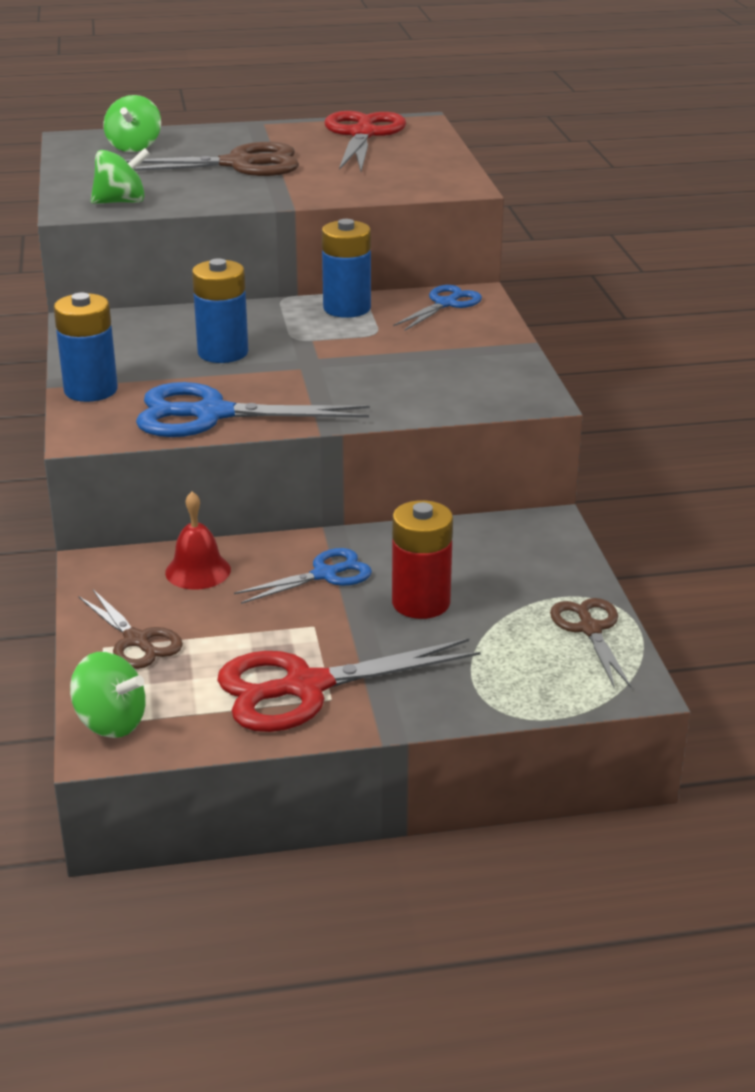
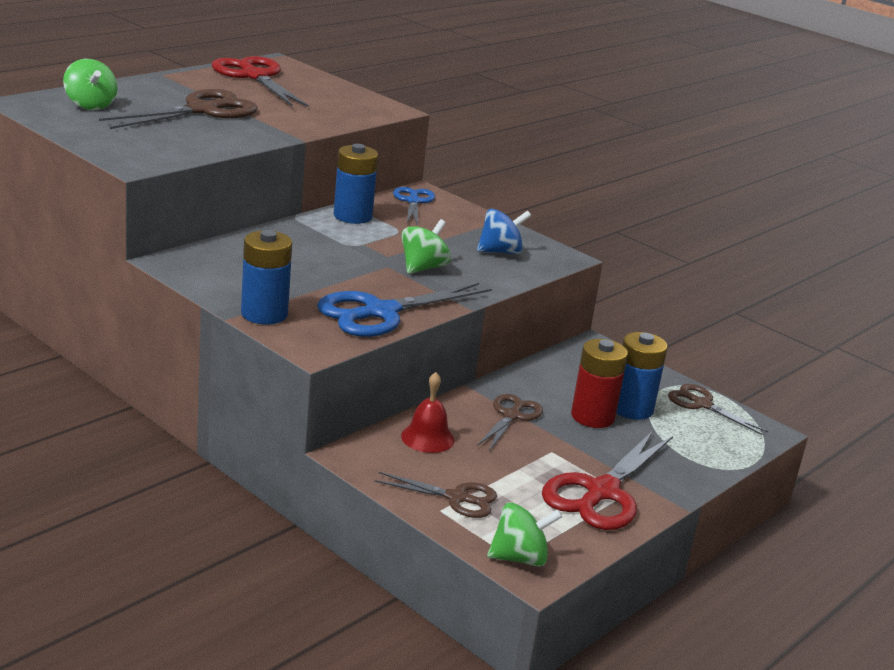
camera: 40 degrees left, 5 degrees down
green spinning top [91,148,150,204] -> green spinning top moved to [401,219,451,274]
blue battery [192,259,248,363] -> blue battery moved to [616,332,668,420]
blue scissors [234,548,372,604] -> brown scissors [477,394,543,451]
none -> blue spinning top [477,209,531,254]

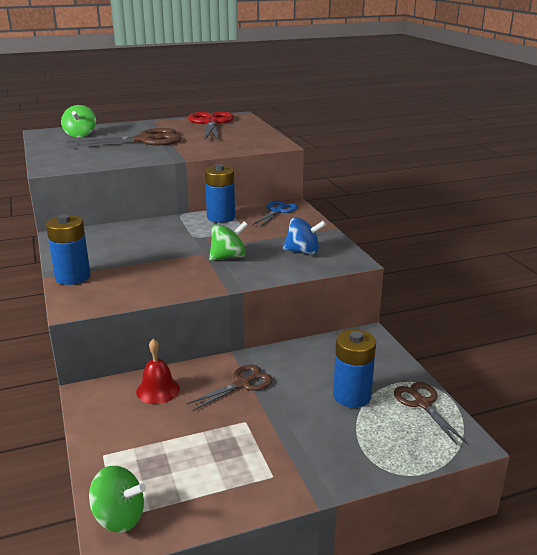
camera: 30 degrees right, 0 degrees up
blue scissors [317,283,492,337] -> none
brown scissors [375,472,497,518] -> none
red scissors [542,431,673,530] -> none
red battery [571,339,628,428] -> none

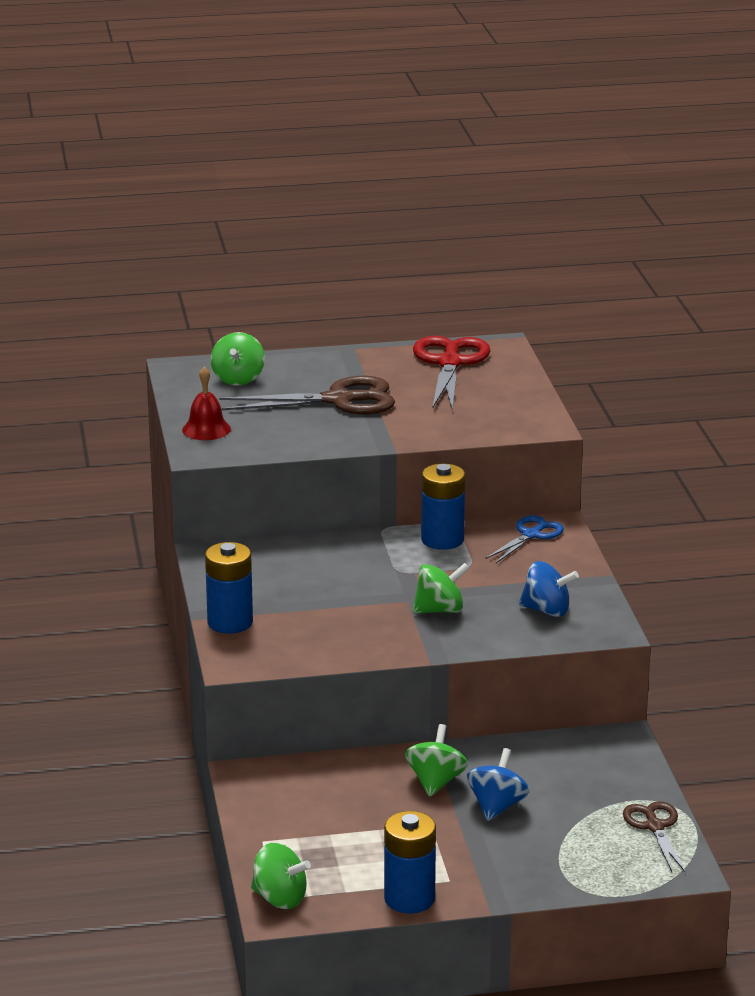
camera: 10 degrees right, 0 degrees up
red bell [136,339,180,404] -> red bell moved to [182,367,231,440]
brown scissors [187,365,273,411] -> green spinning top [405,724,468,797]
blue battery [333,330,376,408] -> blue battery moved to [384,811,436,914]
none -> blue spinning top [467,748,529,821]

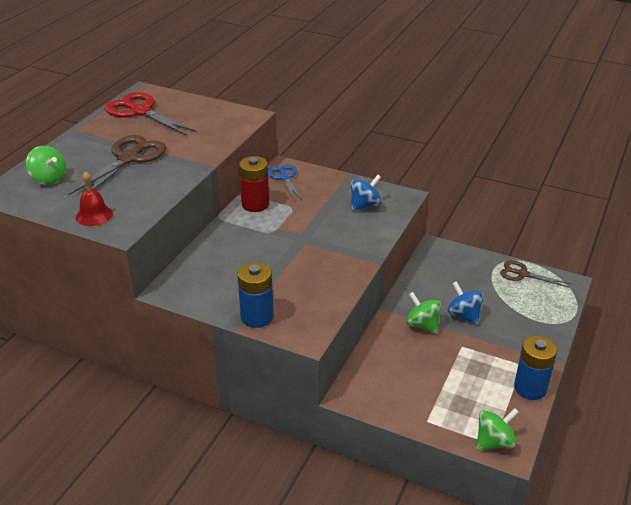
camera: 55 degrees left, 10 degrees up
green spinning top [413,563,470,614] -> none
blue battery [421,463,465,550] -> red battery [239,156,269,212]

